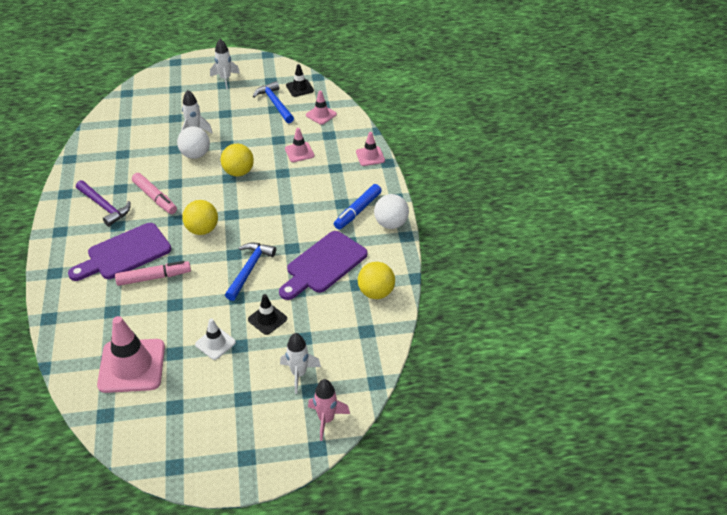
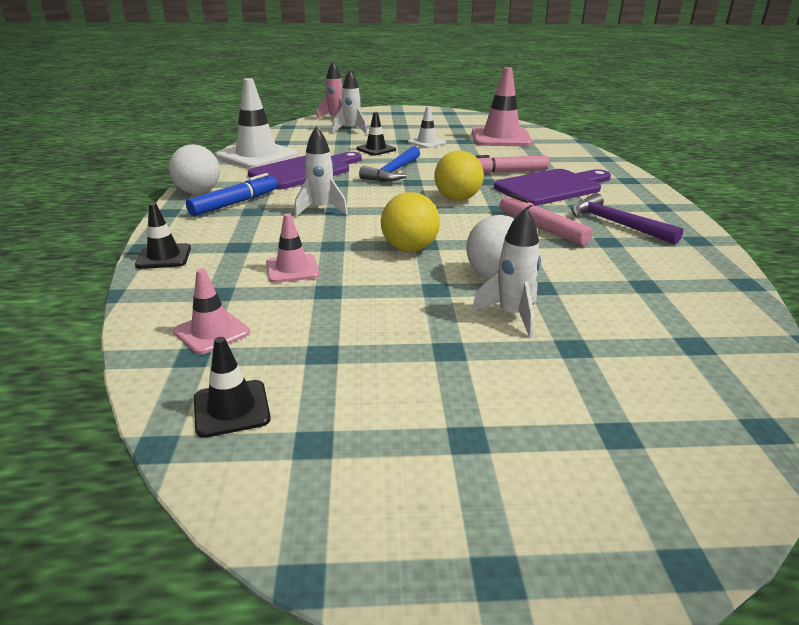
camera: 175 degrees left, 15 degrees down
white rocket [210,39,240,89] -> white rocket moved to [294,126,348,217]
blue hammer [253,81,294,123] -> none
pink traffic cone [356,132,385,166] -> black traffic cone [135,203,191,269]
yellow ball [358,262,395,299] -> white traffic cone [216,78,298,169]

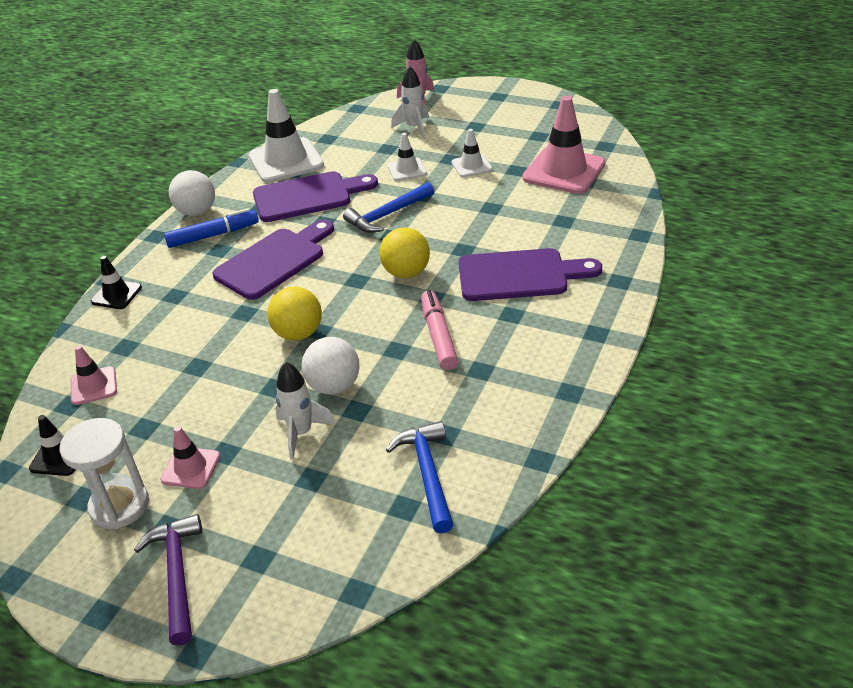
camera: 30 degrees right, 10 degrees up
pink traffic cone [266,213,320,283] -> pink traffic cone moved to [160,426,220,489]
white rocket [294,126,348,217] -> purple cutting board [212,219,334,300]
black traffic cone [356,112,396,156] -> white traffic cone [388,133,427,181]
pink marker [474,155,549,174] -> none
purple hammer [571,193,683,244] -> purple hammer moved to [134,514,202,646]
none -> white hourglass [59,418,149,529]
none -> blue hammer [386,421,454,533]

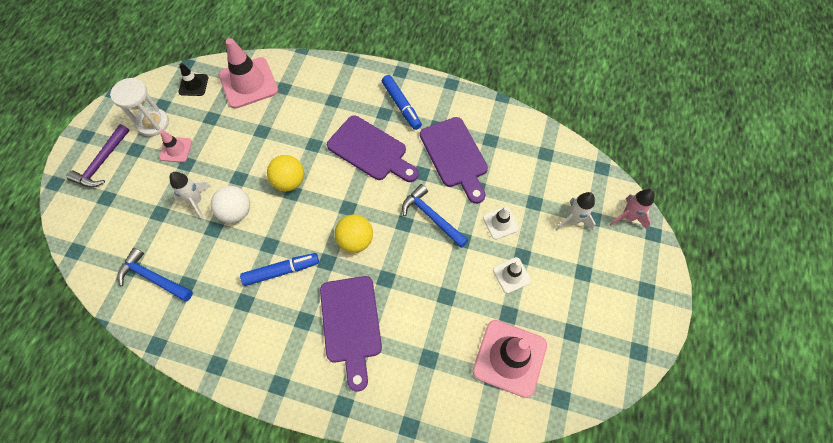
camera: 80 degrees right, 25 degrees up
pink traffic cone [71,345,117,405] -> pink traffic cone [219,38,278,109], size x1.93
black traffic cone [91,256,142,309] -> none
purple hammer [134,514,202,646] -> purple hammer turned 135 degrees clockwise [66,124,130,187]
white ball [169,170,215,216] -> none
white traffic cone [249,89,324,183] -> none
blue hammer [386,421,454,533] -> blue hammer turned 135 degrees counterclockwise [118,248,193,302]
pink marker [421,290,458,370] -> blue marker [240,253,319,286]

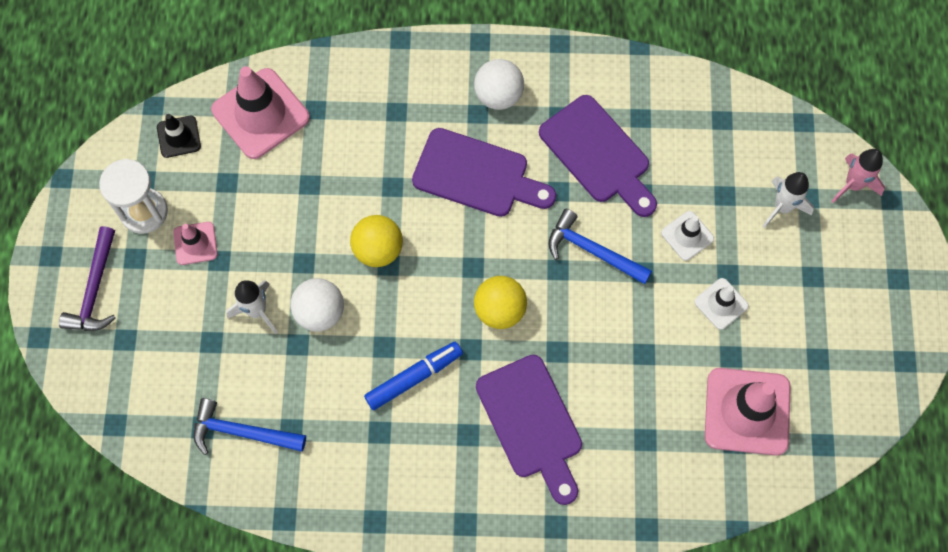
camera: 15 degrees left, 5 degrees up
blue marker [382,75,422,130] -> white ball [474,59,524,110]

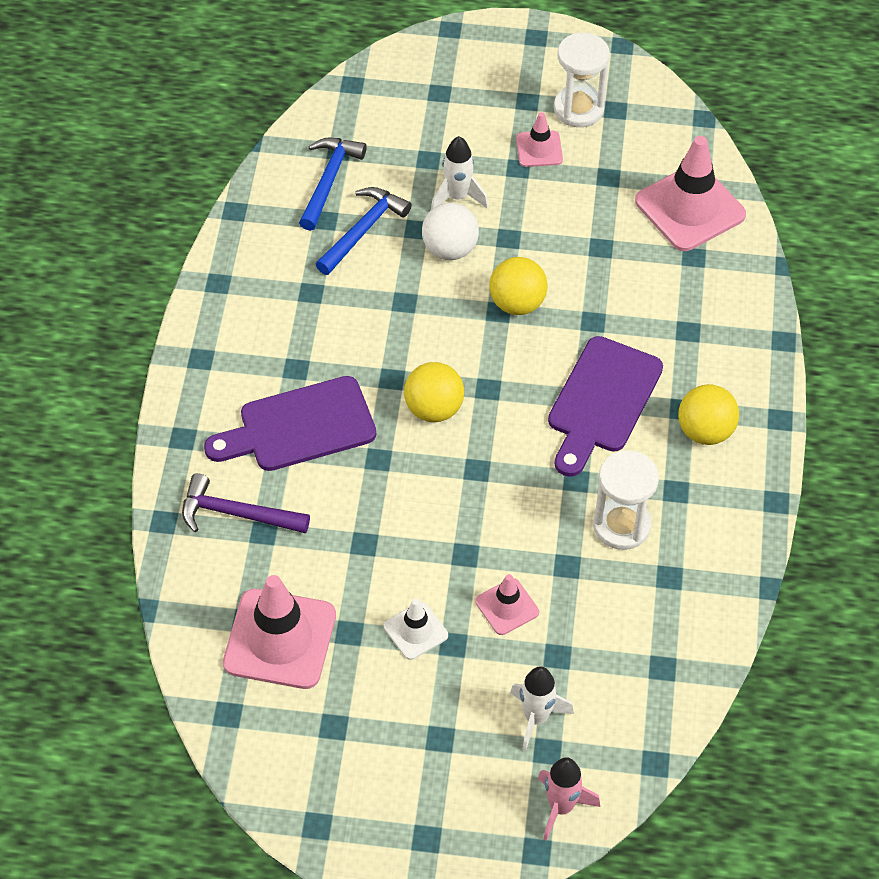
camera: 95 degrees right, 15 degrees down
purple hammer [59,226,116,331] -> purple hammer moved to [182,473,310,533]
black traffic cone [157,114,201,158] -> none
blue marker [364,341,463,410] -> none
white ball [474,59,524,110] -> yellow ball [678,384,739,445]
purple cutting board [539,95,657,217] -> white hourglass [593,450,659,550]
blue hammer [548,209,652,284] -> blue hammer moved to [316,187,412,275]
white traffic cone [661,211,714,261] -> pink traffic cone [475,574,539,635]

